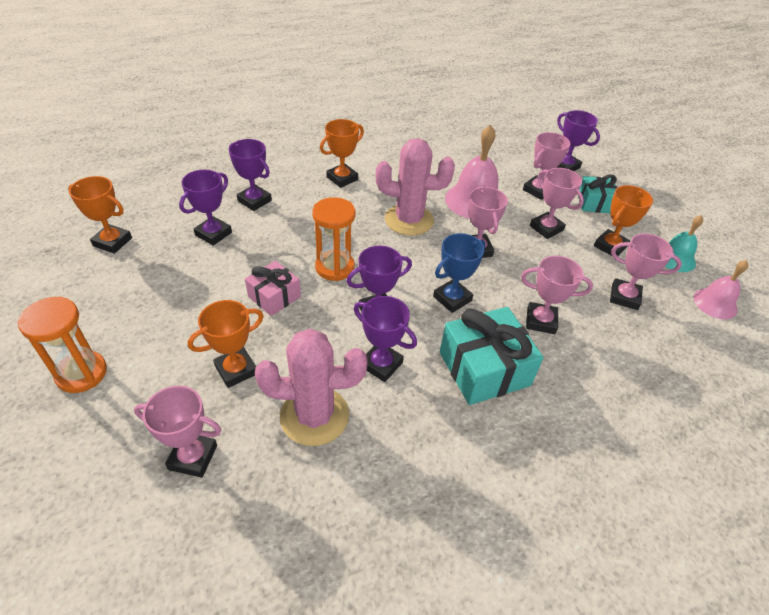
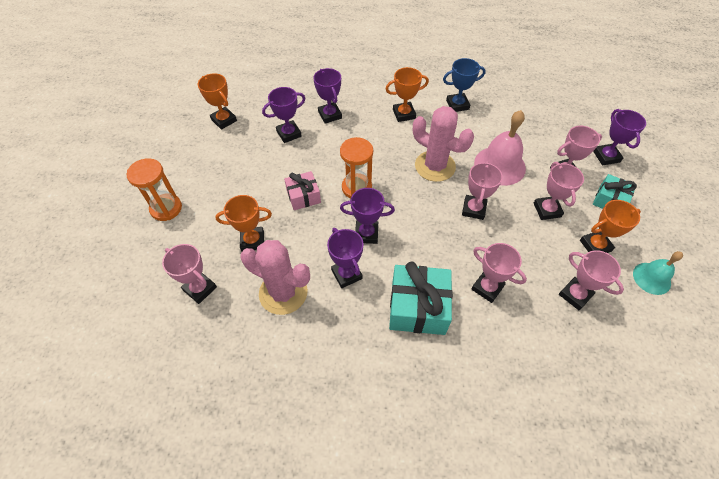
camera: 30 degrees right, 10 degrees up
blue trophy [433,233,485,313] -> blue trophy moved to [443,58,486,112]
pink bell [693,260,749,319] -> none

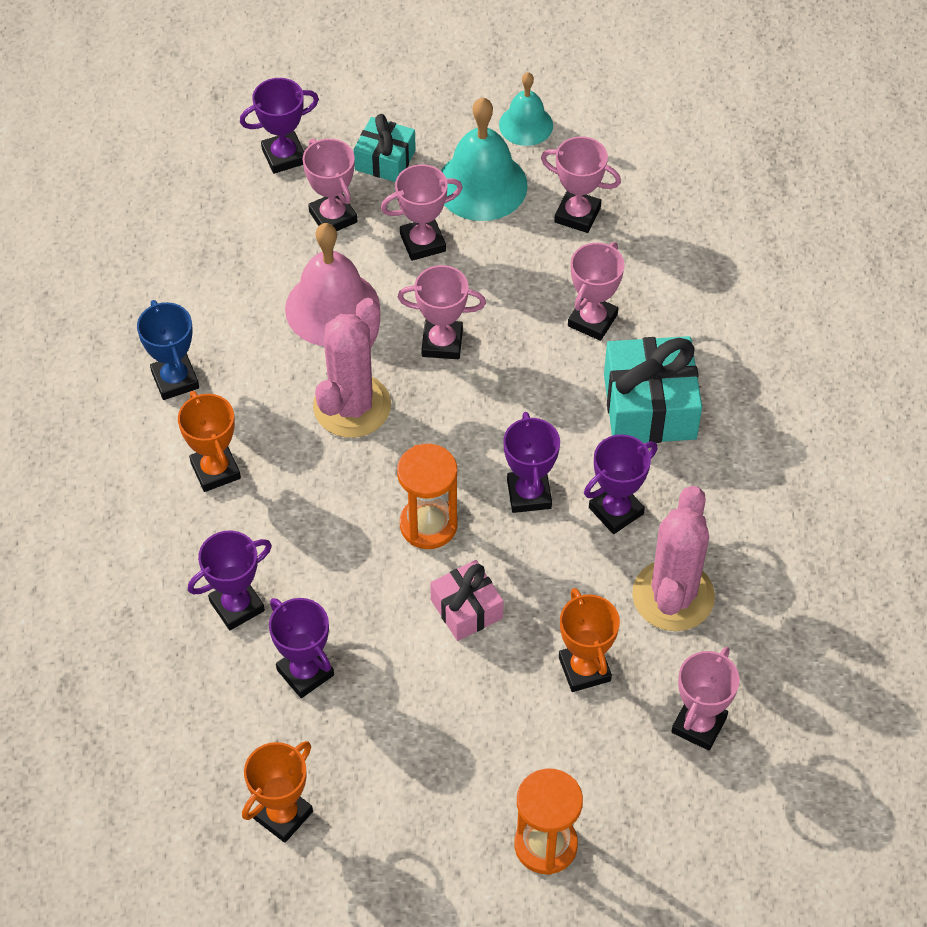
camera: 100 degrees left, 0 degrees up
pink trophy [559,250,624,310] -> pink trophy turned 75 degrees clockwise [541,136,621,233]
orange trophy [580,200,641,253] -> turquoise bell [441,98,528,221]

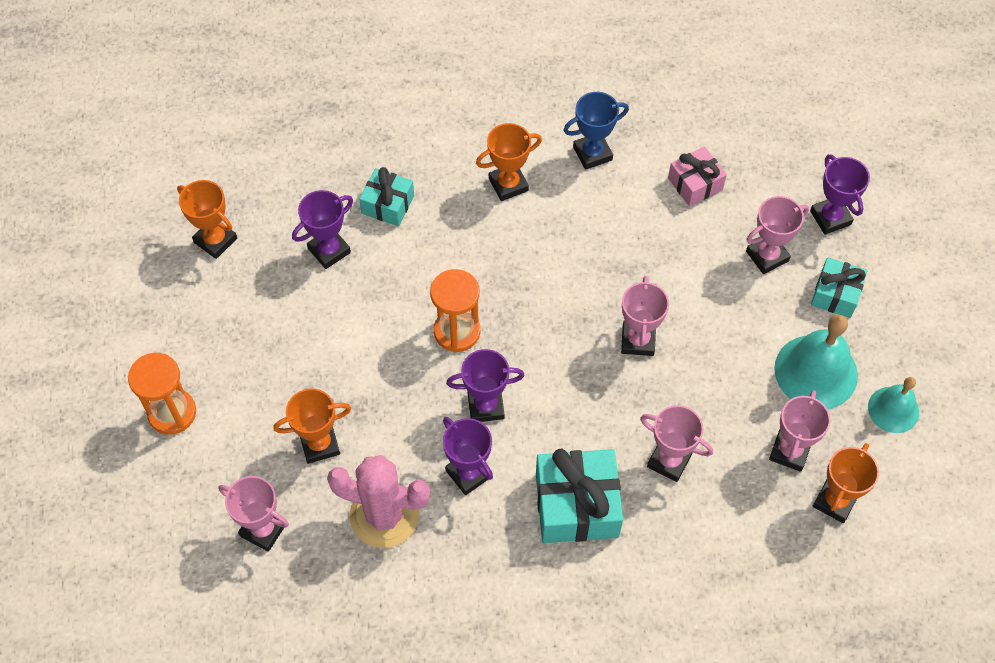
camera: 90 degrees right, 5 degrees up
purple trophy [188,531,272,630] -> turquoise gift [359,167,414,226]
pink bell [285,223,380,346] -> none
pink cactus [313,298,391,438] -> none
pink trophy [381,164,462,261] -> none
pink gift [430,560,504,641] -> pink gift moved to [668,146,727,206]
none -> orange trophy [813,443,879,523]

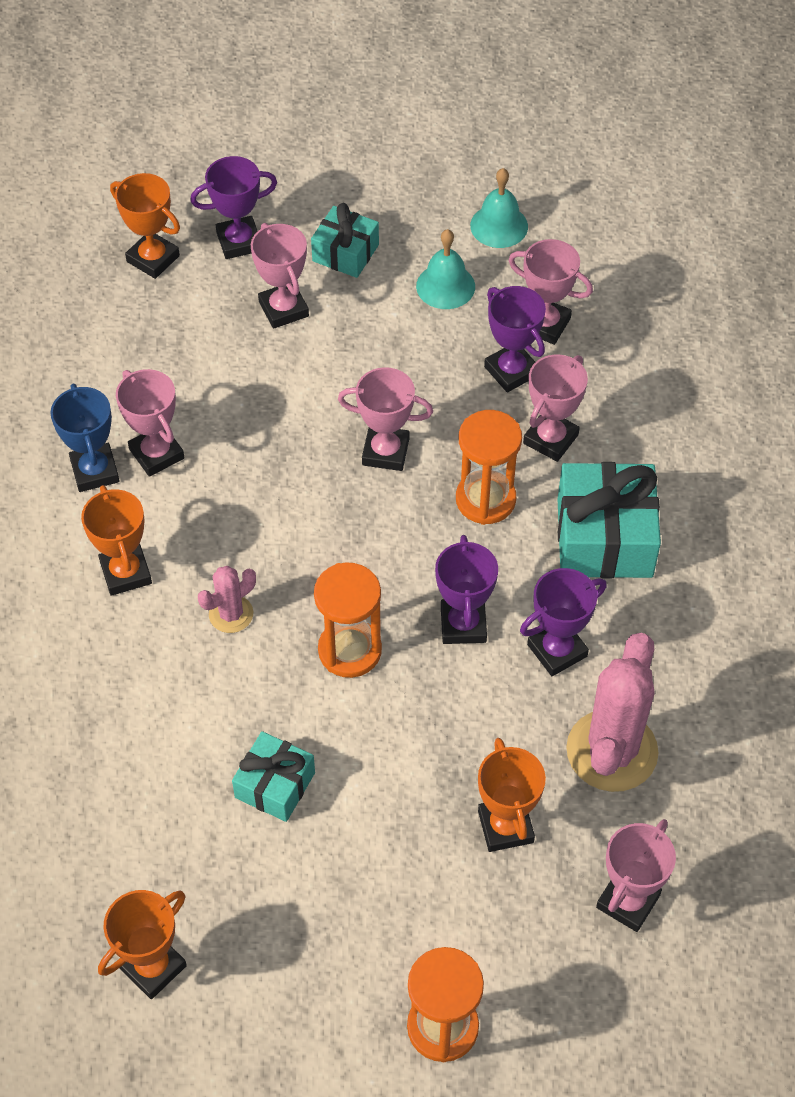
camera: 85 degrees left, 5 degrees down
purple trophy [292,190,353,269] -> purple trophy moved to [484,286,546,392]
turquoise gift [359,167,414,226] -> turquoise gift moved to [232,731,315,822]
pink gift [668,146,727,206] -> none
turquoise bell [774,314,858,409] -> turquoise bell [416,229,475,309], size x0.61
orange trophy [813,443,879,523] -> orange trophy moved to [110,173,180,279]
none -> pink trophy [116,369,185,477]
none -> pink cactus [198,566,256,633]
none -> orange hourglass [456,410,522,525]

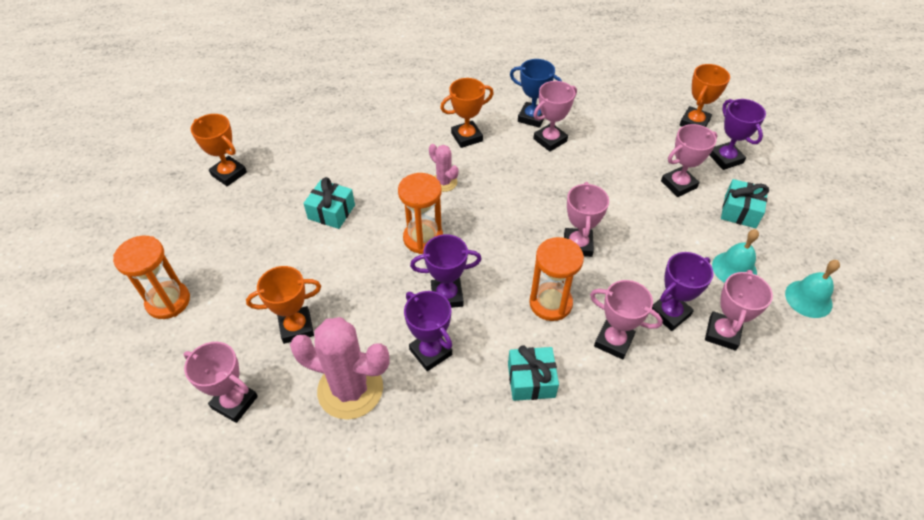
camera: 85 degrees right, 5 degrees down
blue trophy [50,383,120,492] -> blue trophy turned 45 degrees clockwise [510,59,563,128]
turquoise gift [558,462,661,578] -> turquoise gift [508,345,559,401], size x0.60

